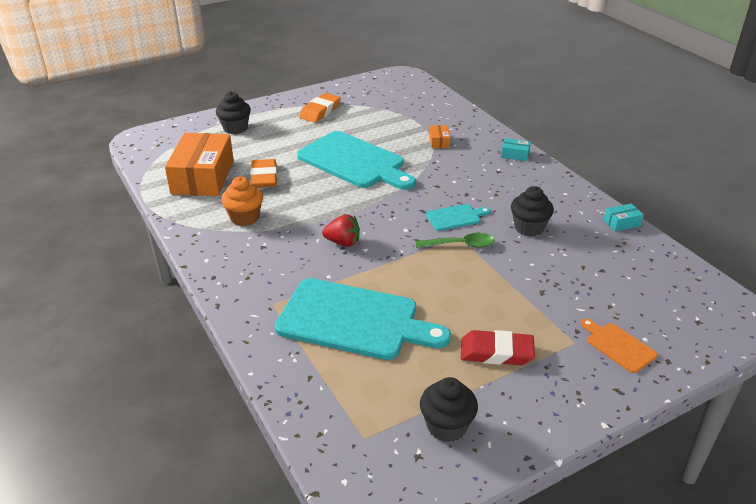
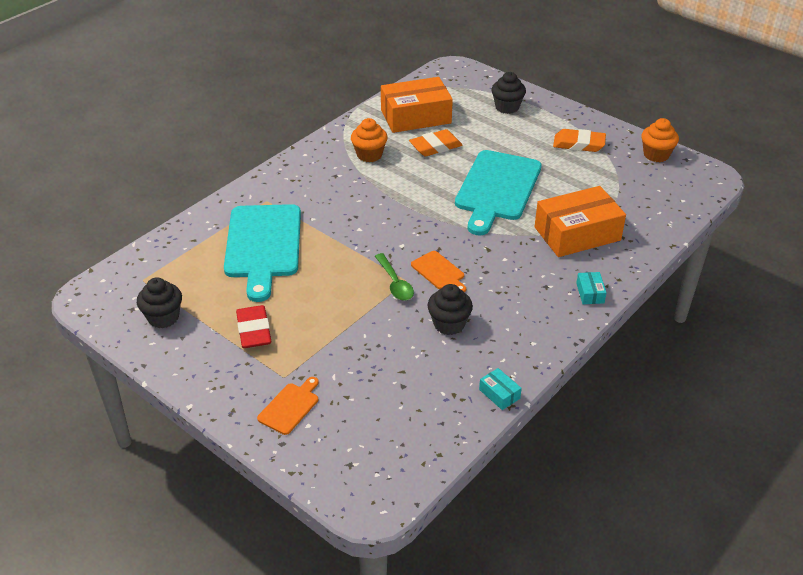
camera: 70 degrees right, 5 degrees up
red strawberry [322,214,360,247] -> none
turquoise cutting board [426,204,491,231] -> orange cutting board [411,251,466,293]
orange box [429,125,450,148] -> orange box [535,186,626,257], size x2.45
none -> orange cupcake [641,118,679,162]

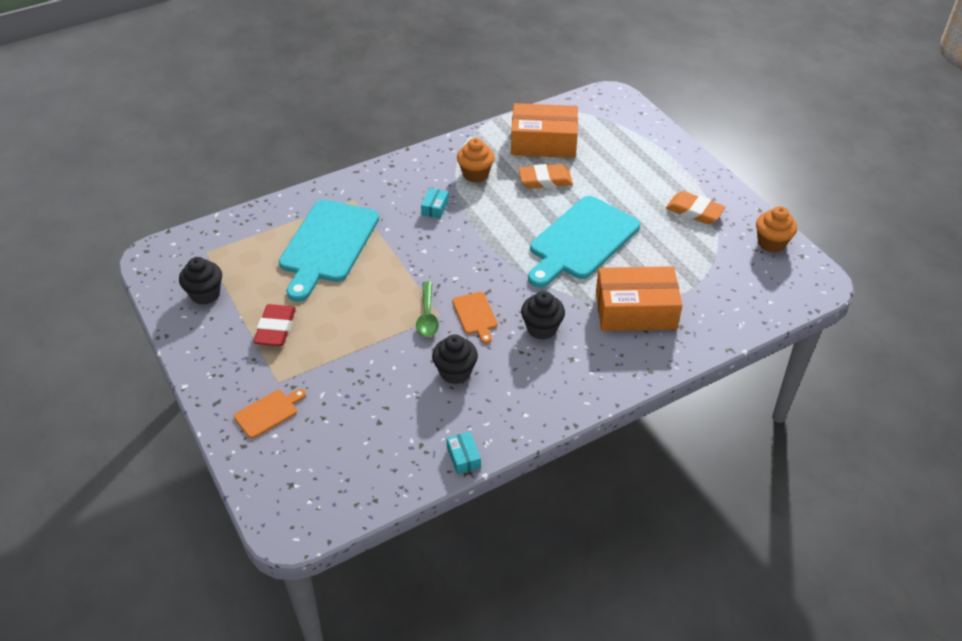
camera: 20 degrees right, 5 degrees up
black cupcake [491,72,526,114] -> black cupcake moved to [521,291,565,340]
turquoise box [576,272,607,304] -> turquoise box moved to [421,188,449,219]

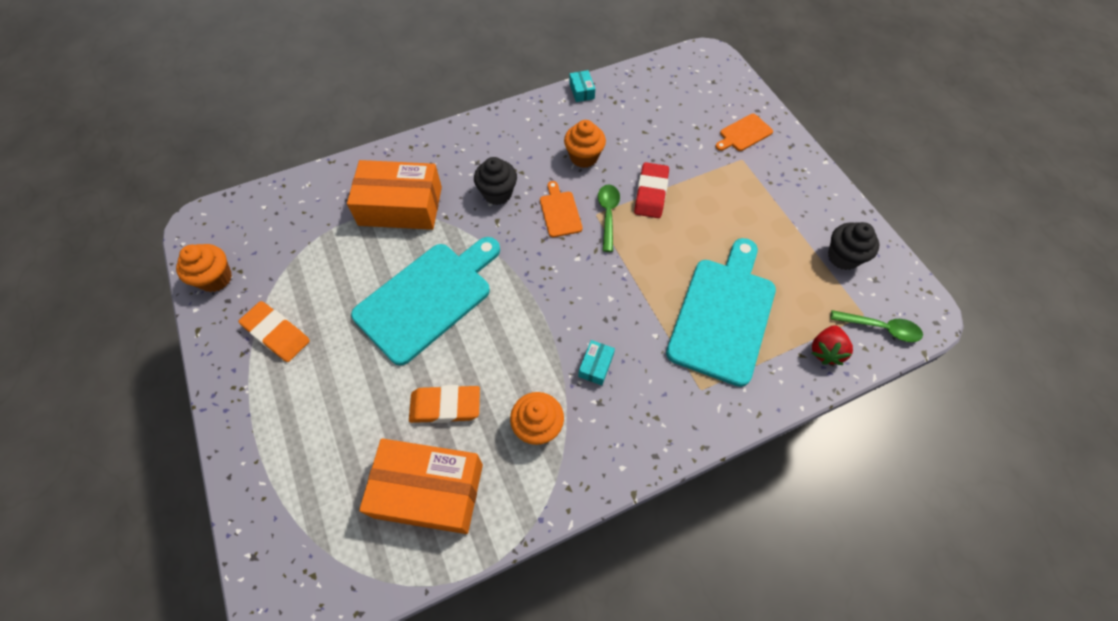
camera: 175 degrees left, 15 degrees up
red eraser [253,304,296,346] -> red eraser moved to [634,162,669,218]
black cupcake [432,335,478,384] -> orange cupcake [564,120,606,168]
none -> red strawberry [812,325,853,365]
none -> green spoon [830,310,923,342]

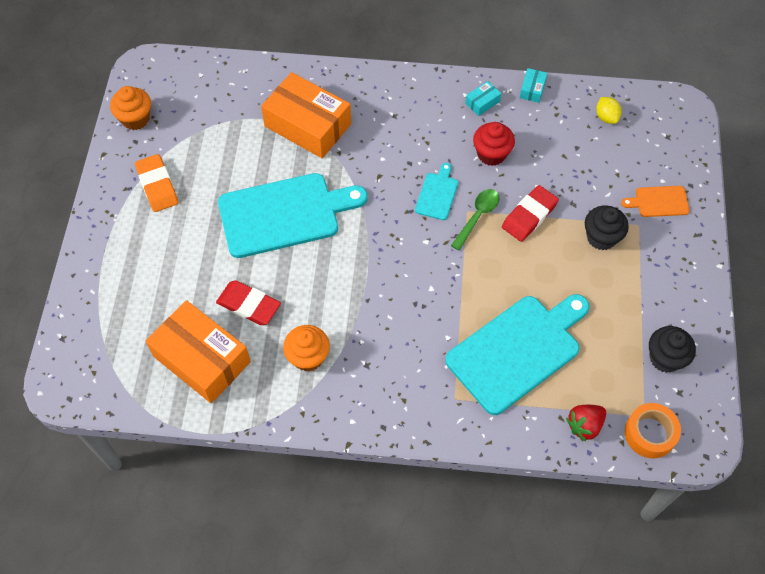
camera: 30 degrees right, 0 degrees up
orange eraser [409,385,480,423] -> red eraser [216,280,281,325]
black cupcake [474,157,517,205] -> black cupcake moved to [585,205,629,250]
orange cutting board [540,181,583,237] -> turquoise cutting board [415,163,458,220]
orange cupcake [564,120,606,168] -> red cupcake [473,122,515,166]
turquoise box [578,340,615,385] -> turquoise box moved to [465,81,501,116]
green spoon [830,310,923,342] -> orange tape [625,403,681,459]
none -> yellow lemon [596,97,622,124]

